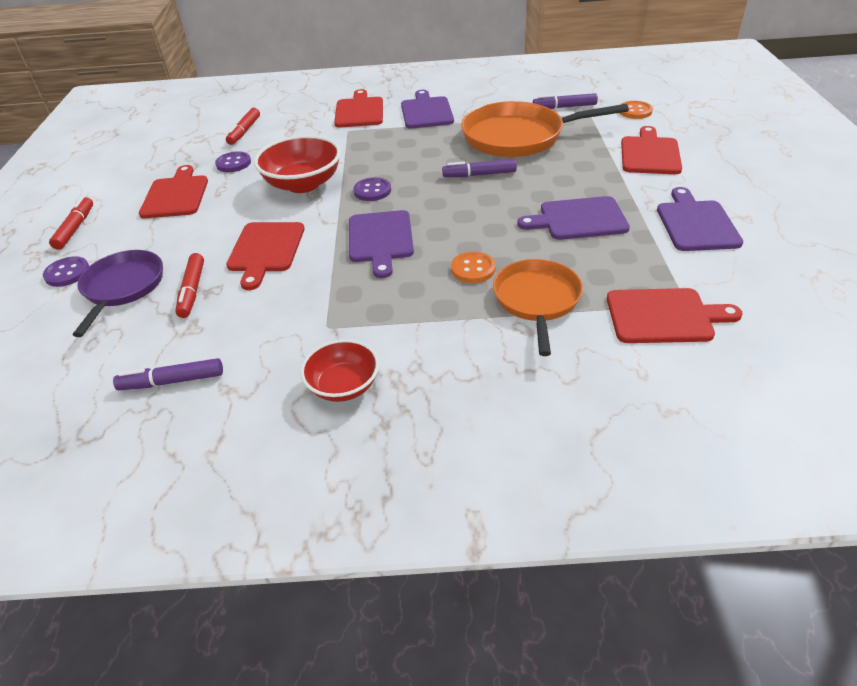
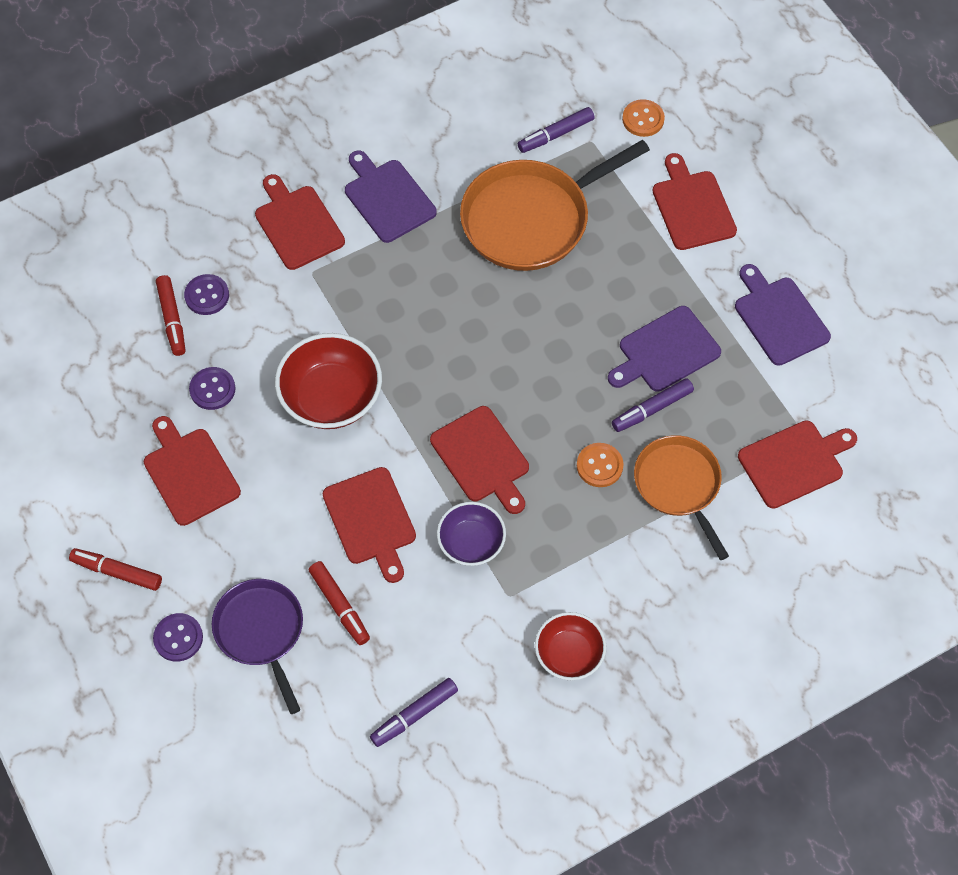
camera: 30 degrees left, 20 degrees up
red marker [49,197,93,250] -> red marker turned 45 degrees counterclockwise [69,548,162,591]
purple cutting board [349,210,414,278] -> red cutting board [430,406,529,514]
purple button [353,177,391,201] -> purple button moved to [184,274,229,315]
purple marker [442,159,517,177] -> purple marker moved to [612,378,694,432]
none -> purple bowl [437,502,506,566]

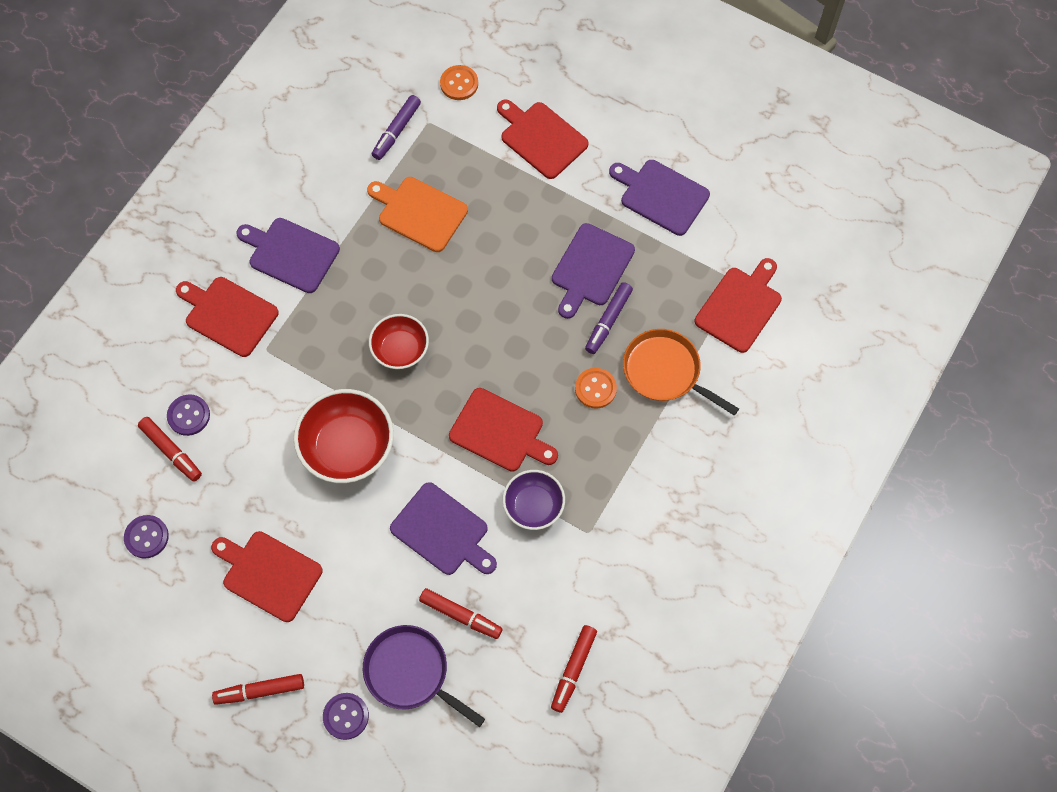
camera: 30 degrees left, 5 degrees up
purple button [189,367,235,410] -> purple button moved to [124,515,169,558]
red cutting board [323,467,416,583] -> purple cutting board [390,482,497,575]
purple marker [370,678,458,747] -> red marker [551,625,597,713]
orange pan [460,140,650,271] -> orange cutting board [367,177,468,252]
red bowl [535,612,606,680] -> red bowl moved to [369,314,429,369]

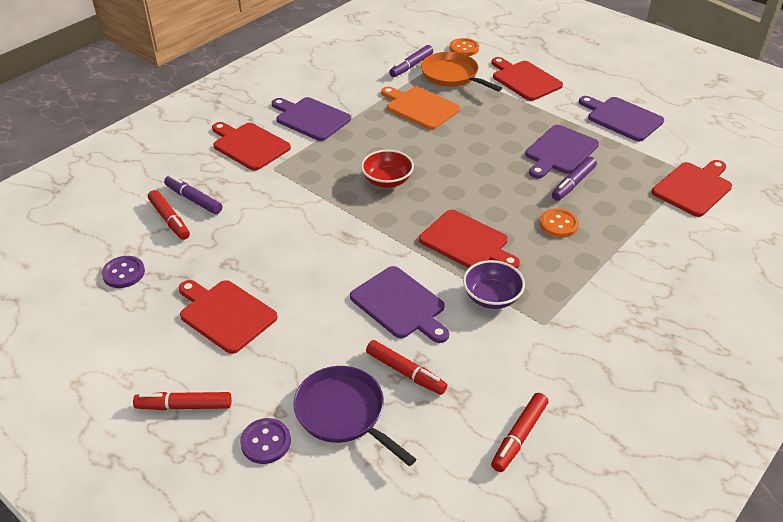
camera: 10 degrees right, 25 degrees down
purple button [167,395,210,436] -> purple marker [164,175,222,214]
red bowl [294,389,394,483] -> none
orange pan [623,329,739,416] -> orange pan moved to [421,52,502,91]

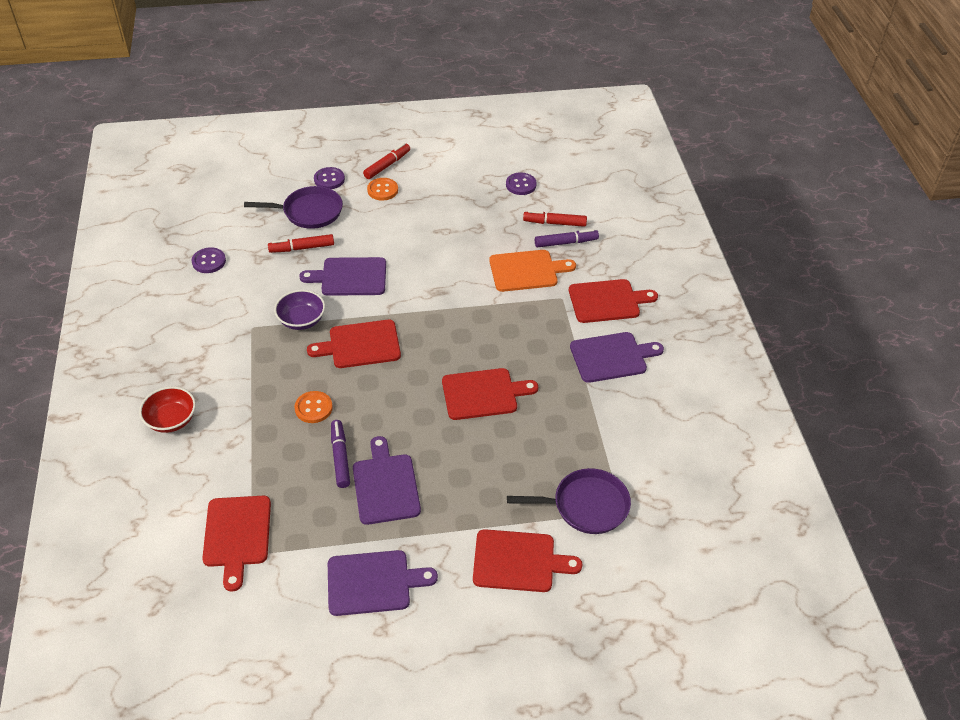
camera: 130 degrees right, 5 degrees up
red cutting board [179,280,278,354] -> red cutting board moved to [442,368,538,420]
red bowl [361,150,414,188] -> red bowl moved to [139,386,196,433]
orange cutting board [381,87,460,130] -> orange cutting board moved to [489,250,576,292]
purple marker [389,45,433,77] -> none
orange pan [421,52,502,91] -> purple pan [507,468,631,534]
orange button [450,38,479,56] -> orange button moved to [367,178,398,201]
red marker [491,393,548,472] -> purple button [192,247,226,273]

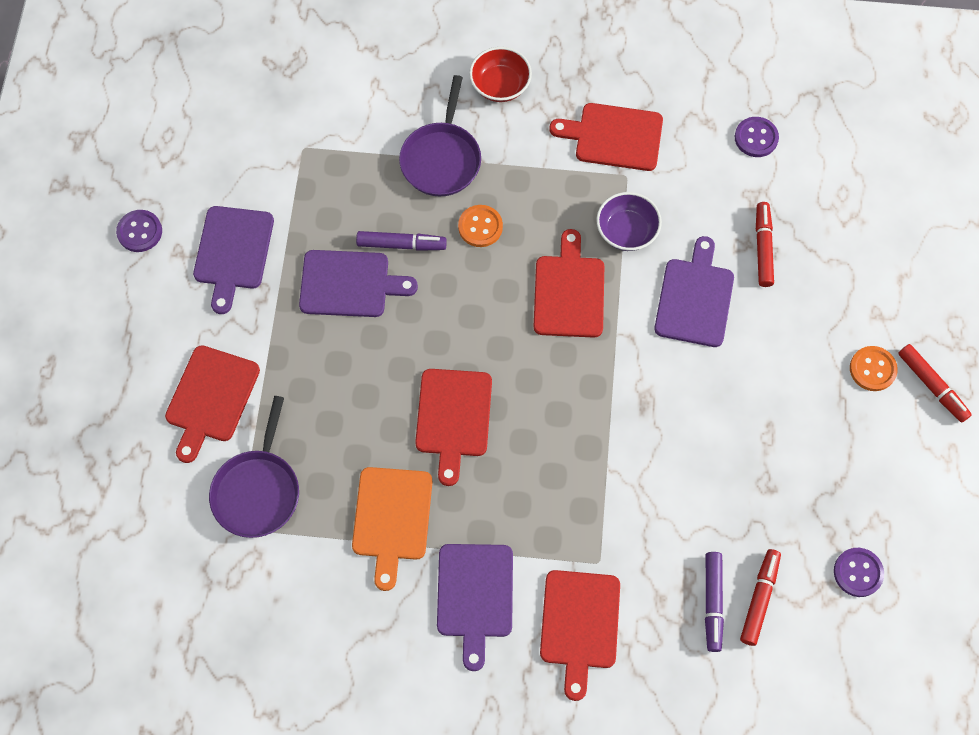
camera: 105 degrees right, 20 degrees up
red cutting board [202,496,271,592] -> red cutting board moved to [549,103,663,171]
purple pan [244,186,343,229] -> purple pan moved to [399,75,481,196]
purple button [314,167,345,189] -> purple button moved to [116,210,162,252]
orange cutting board [489,250,576,292] -> orange cutting board moved to [352,467,433,591]

